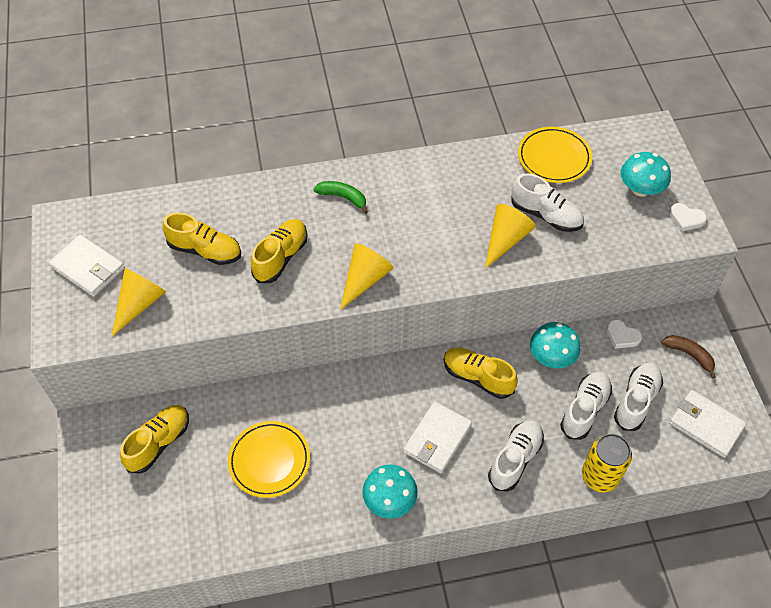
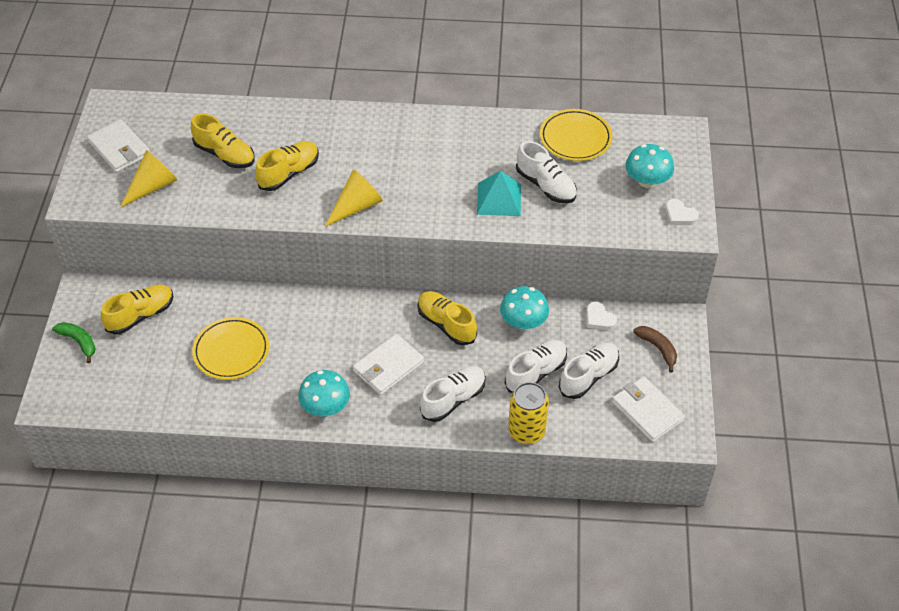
camera: 15 degrees right, 5 degrees down
green banana [313,181,368,214] -> green banana moved to [52,322,96,363]
yellow cone [485,204,536,269] -> turquoise pyramid [477,171,521,216]

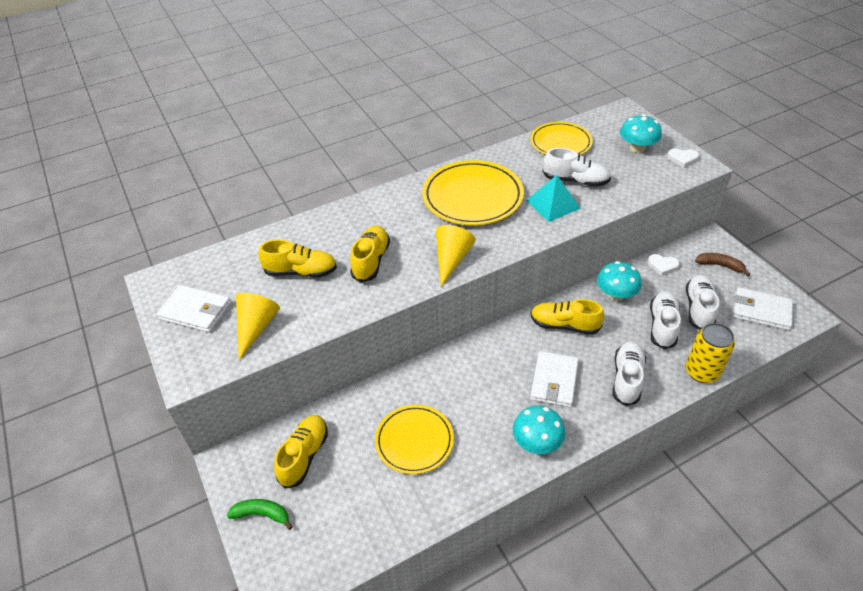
camera: 30 degrees left, 5 degrees down
none -> yellow plate [422,160,524,225]

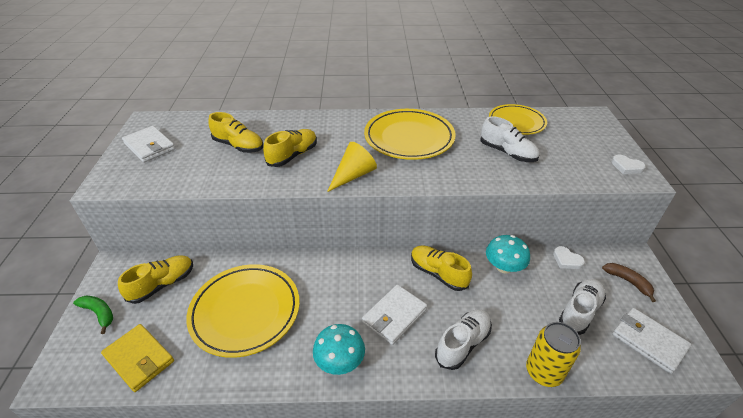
camera: 25 degrees right, 5 degrees down
yellow cone [236,293,280,360] -> none
yellow plate [375,405,454,474] -> yellow plate [186,264,300,358], size x1.52
turquoise pyramid [526,175,581,222] -> none
turquoise mushroom [620,114,662,153] -> none
white shoe [650,291,681,349] -> none
none -> yellow wallet [101,324,174,392]

